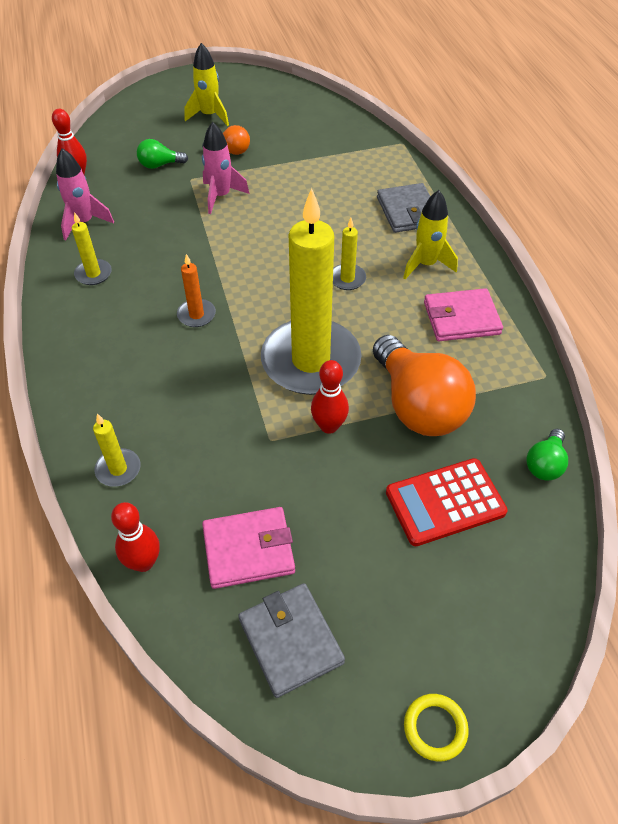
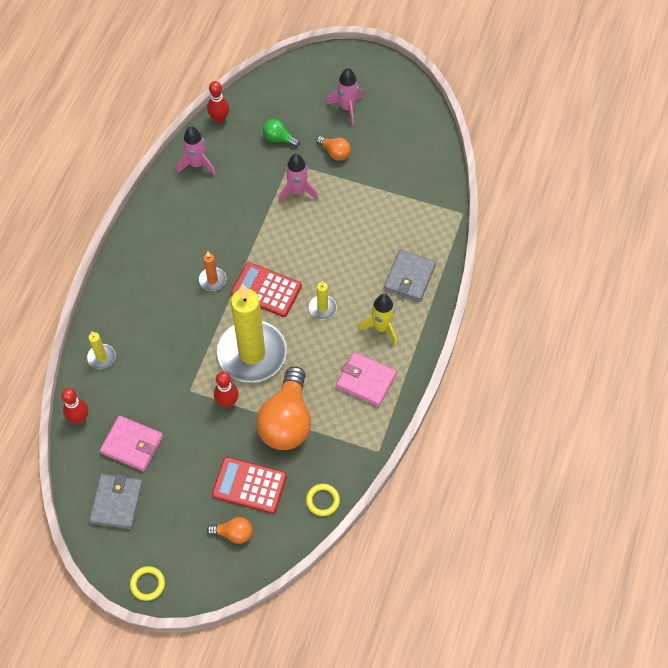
camera: 35 degrees right, 10 degrees up
yellow candle [72,212,112,285] -> none
yellow rocket [184,43,229,126] -> pink rocket [326,68,363,126]
green light bulb [526,429,568,480] -> yellow ring [306,484,340,516]
none -> orange light bulb [207,517,252,544]
none -> red calculator [231,262,302,317]

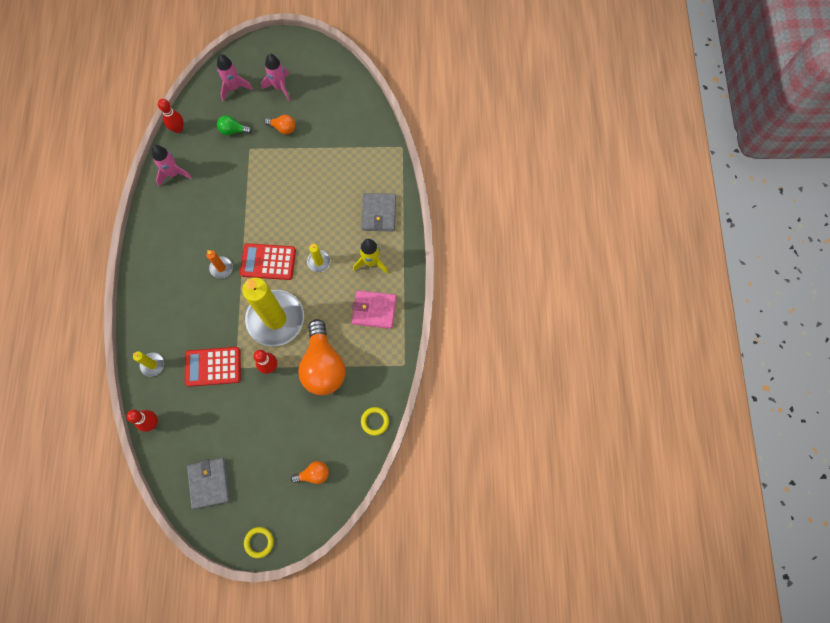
camera: 20 degrees left, 10 degrees up
pink wallet [100,415,163,471] -> none
red calculator [212,457,287,514] -> red calculator moved to [185,347,241,387]
pink rocket [279,154,319,203] -> pink rocket moved to [217,54,253,102]

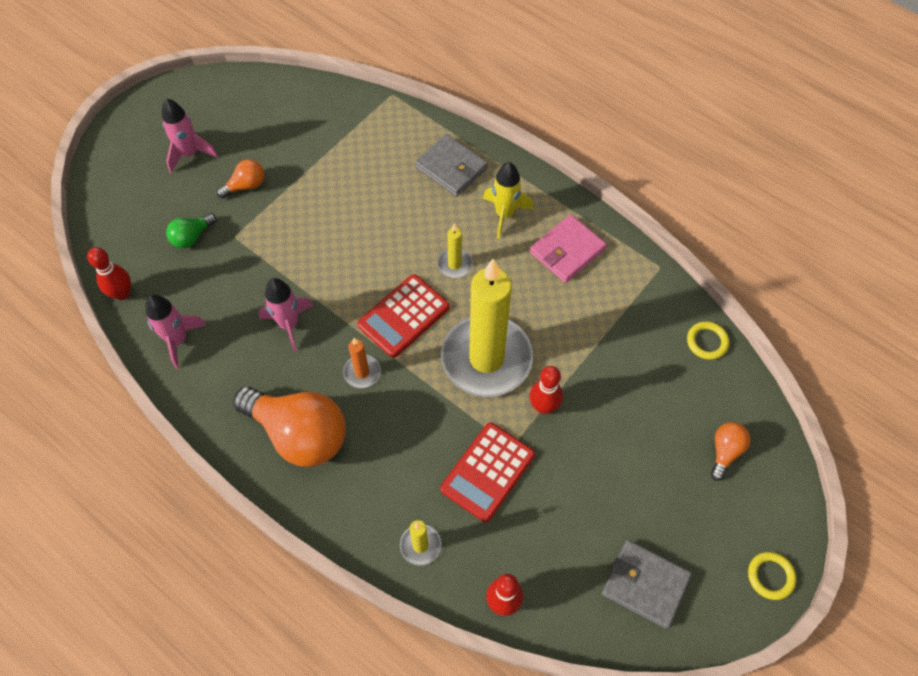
camera: 50 degrees left, 10 degrees down
pink rocket [217,54,253,102] -> pink rocket moved to [258,278,313,352]
orange light bulb [298,319,346,395] -> orange light bulb moved to [233,387,346,467]

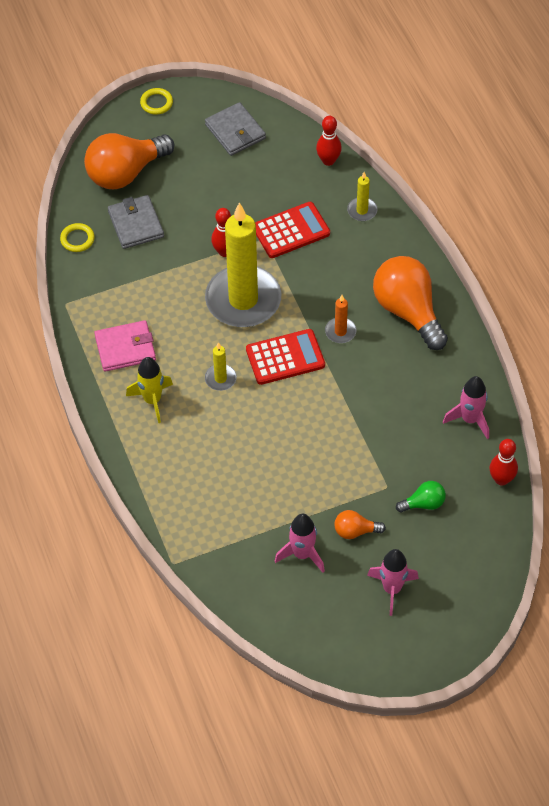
camera: 150 degrees left, 5 degrees down
pink rocket [258,278,313,352] -> pink rocket moved to [275,514,325,572]
grey wallet [415,134,488,197] -> grey wallet moved to [108,195,164,249]
orange light bulb [711,422,751,481] -> orange light bulb [84,133,174,189], size x2.14

